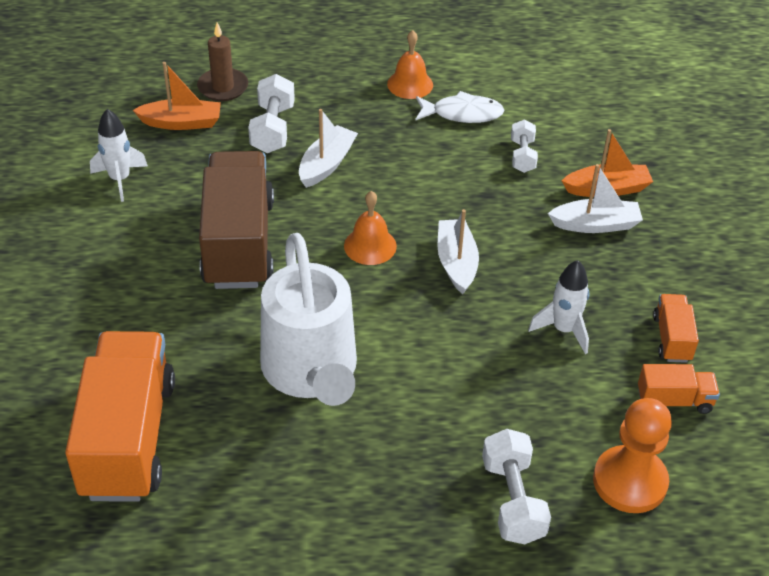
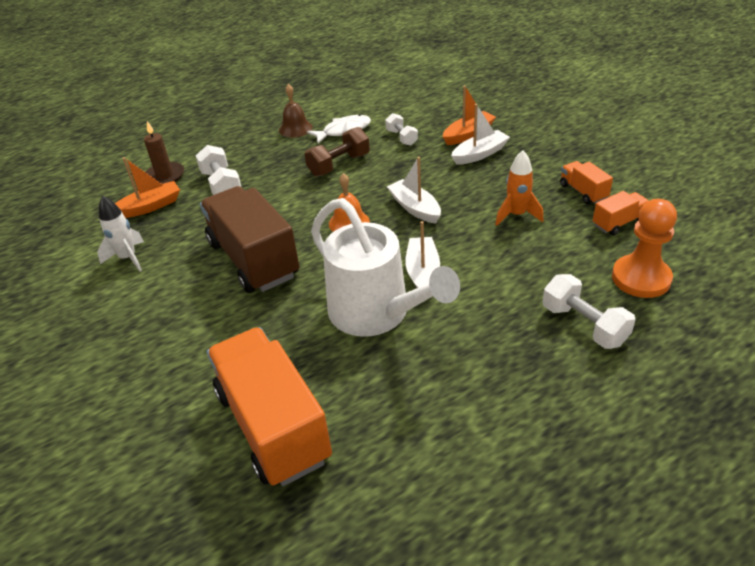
camera: 25 degrees left, 5 degrees down
white boat [299,109,358,188] -> white boat moved to [405,221,440,288]
orange bell [387,30,433,99] -> brown bell [279,84,313,138]
white rocket [528,260,589,354] -> orange rocket [495,150,543,226]
none -> brown dumbbell [304,127,370,176]

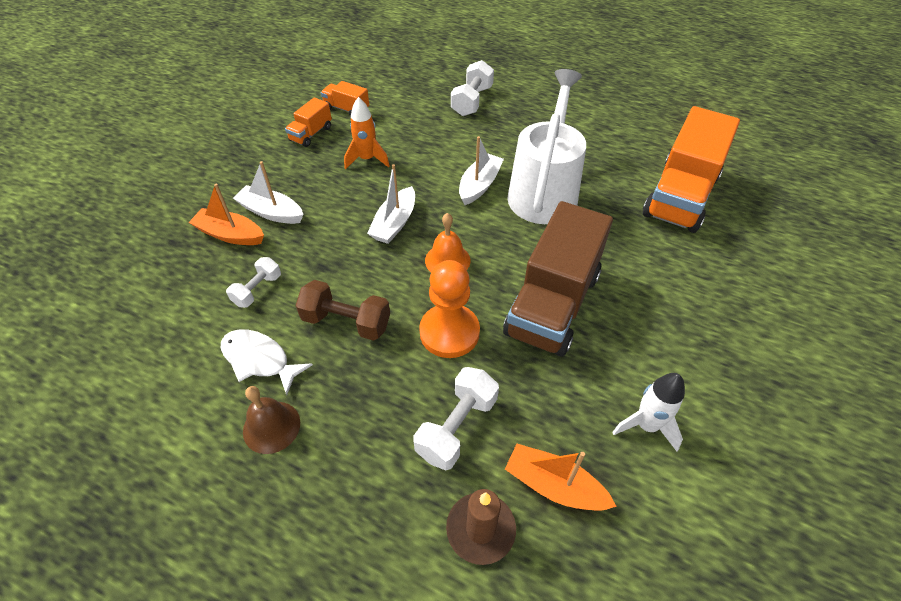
camera: 125 degrees left, 10 degrees up
white boat [405,221,440,288] -> white boat turned 150 degrees clockwise [459,136,504,205]
orange pawn [612,199,677,298] -> orange pawn moved to [419,260,480,358]

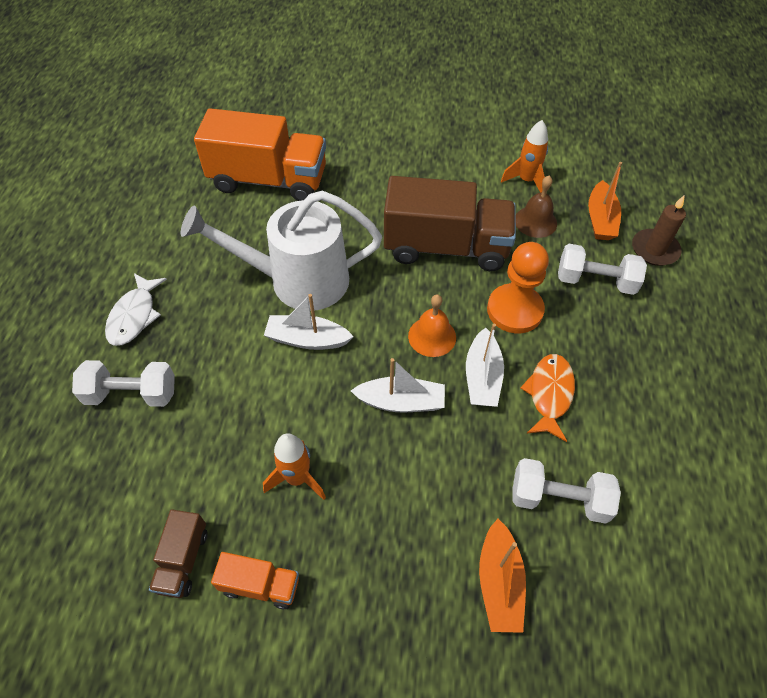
camera: 110 degrees left, 5 degrees up
white fish [221,329,313,395] -> white fish moved to [105,273,167,346]
white dumbbell [226,257,281,308] -> white dumbbell [512,458,621,524], size x1.53
white boat [233,161,304,224] -> white boat moved to [466,323,504,407]
brown bell [243,386,300,454] -> brown bell moved to [516,176,557,238]
brown dumbbell [295,280,390,341] -> orange fish [520,354,575,442]
orange truck [321,81,369,117] -> brown truck [149,510,208,598]
white rocket [612,373,685,451] -> orange rocket [501,120,548,193]

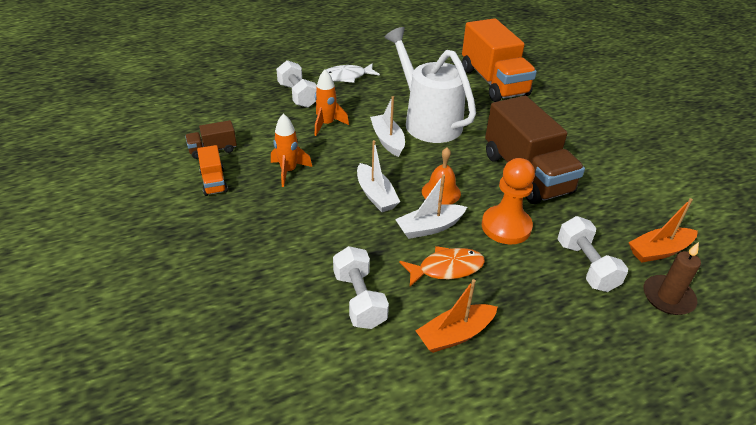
camera: 60 degrees right, 15 degrees down
orange boat [479,519,526,633] -> orange boat moved to [416,279,497,353]
orange rocket [501,120,548,193] -> orange rocket moved to [315,69,349,136]
brown bell [516,176,557,238] -> none

